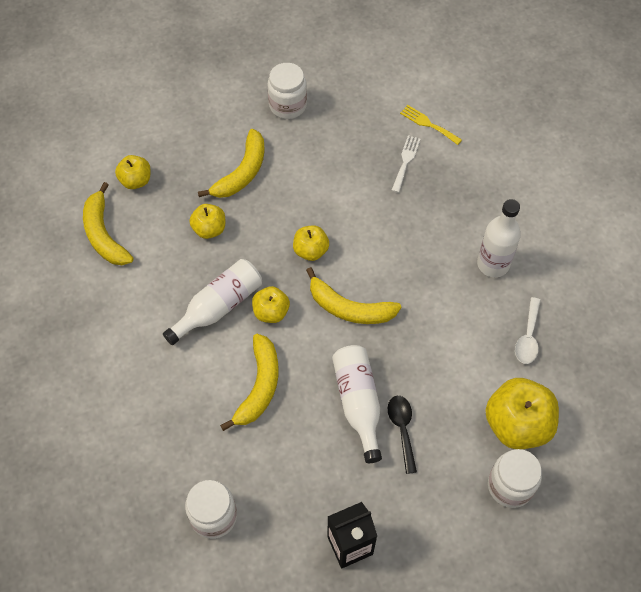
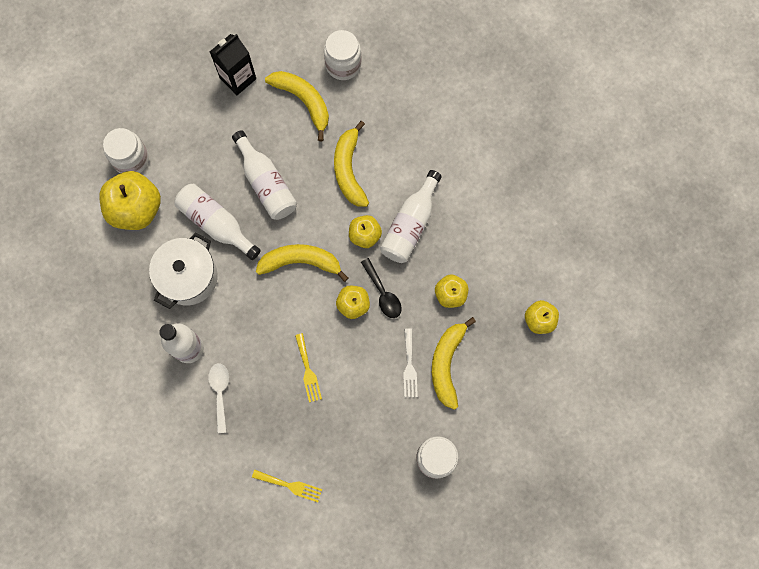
camera: 160 degrees right, 15 degrees up
yellow banana [83,182,134,265] -> yellow banana moved to [265,71,329,141]
black spoon [388,396,417,474] -> black spoon moved to [361,258,402,318]
white fork [391,135,421,193] -> white fork moved to [403,328,418,398]
white spoon [515,297,541,364] -> white spoon moved to [208,363,229,433]
none -> white pot [149,232,218,309]
none -> white bottle [174,184,261,260]
none -> yellow fork [295,333,322,402]

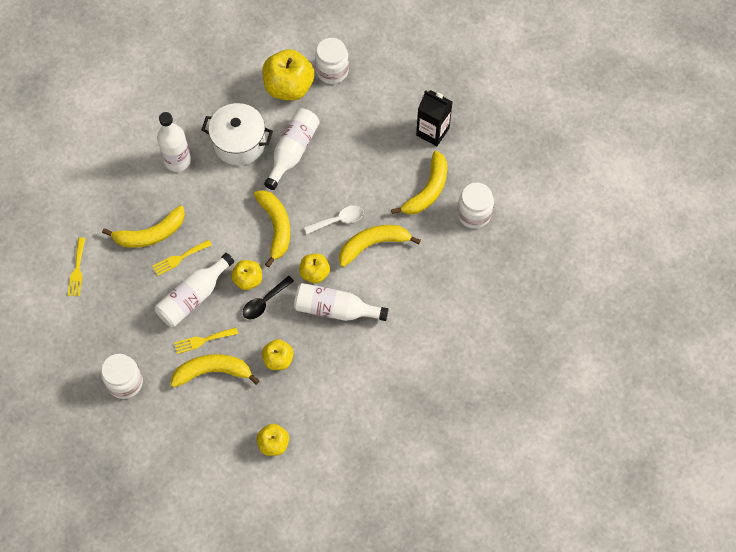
camera: 75 degrees right, 10 degrees down
white spoon [208,363,229,433] -> white spoon moved to [304,206,363,234]
white bottle [232,130,297,220] -> white bottle moved to [155,253,234,327]
white fork [403,328,418,398] -> yellow fork [174,327,238,354]
none -> yellow banana [102,205,185,248]

